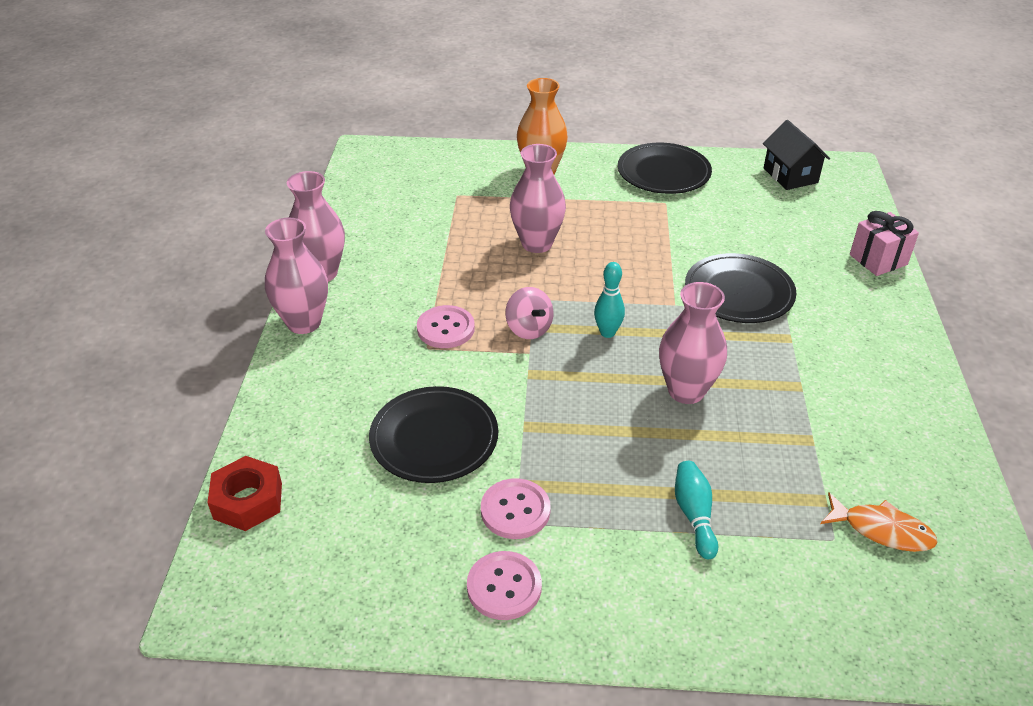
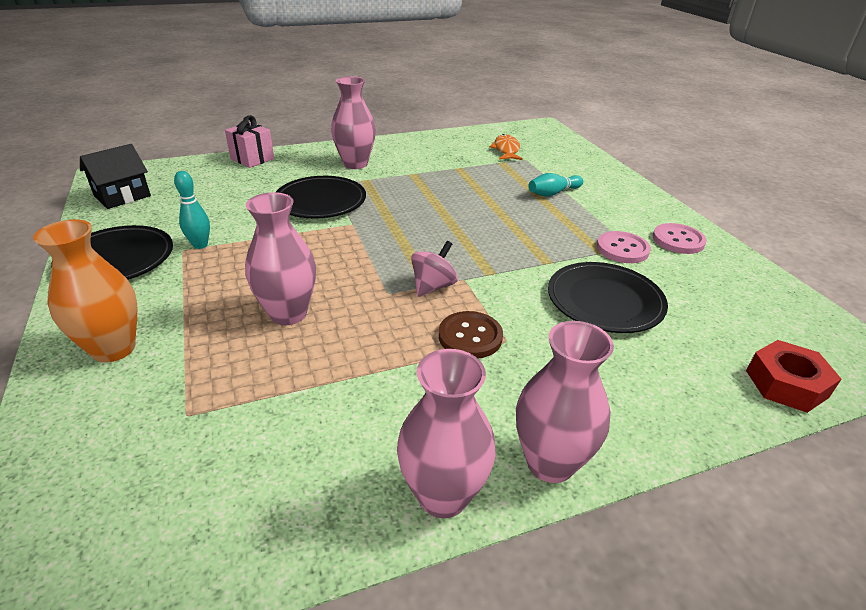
camera: 115 degrees left, 5 degrees down
pink button [417,305,475,348] -> brown button [439,311,503,358]
turquoise bowling pin [594,262,625,338] -> turquoise bowling pin moved to [174,171,210,249]
pink vase [659,282,727,404] -> pink vase moved to [331,76,376,169]

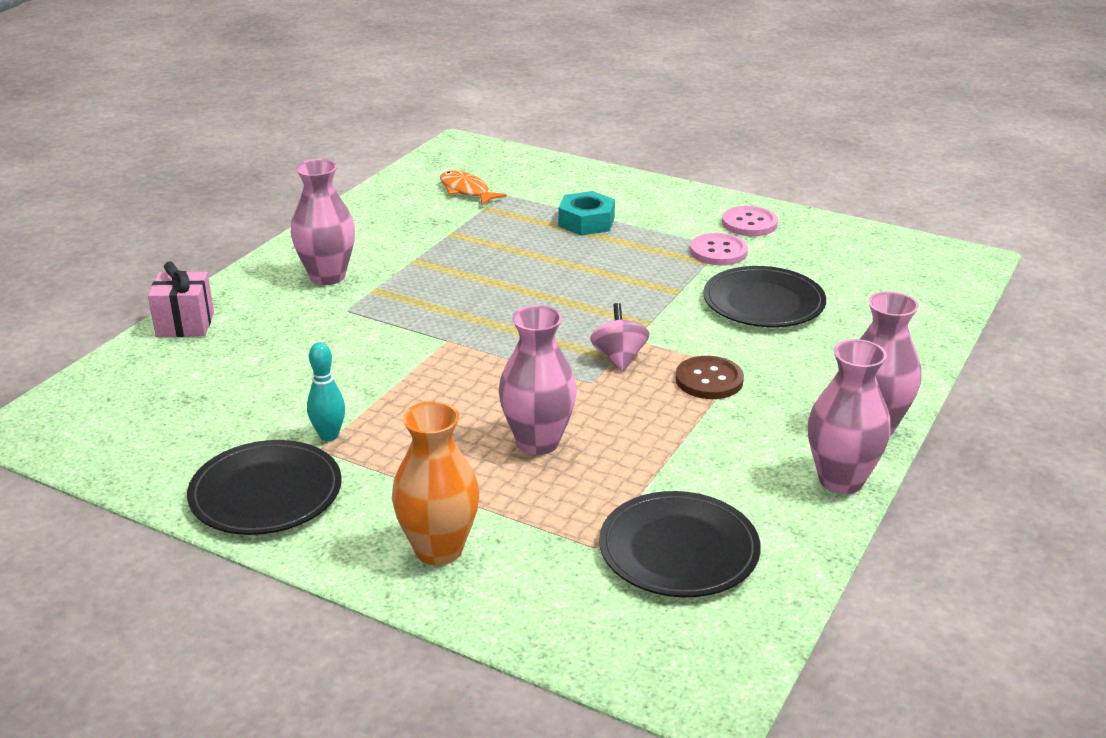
camera: 40 degrees left, 5 degrees down
black house [80,144,151,209] -> none
black plate [276,176,366,218] -> black plate moved to [599,491,761,597]
turquoise bowling pin [528,173,583,197] -> turquoise nut [558,191,615,236]
red nut [746,340,842,413] -> none

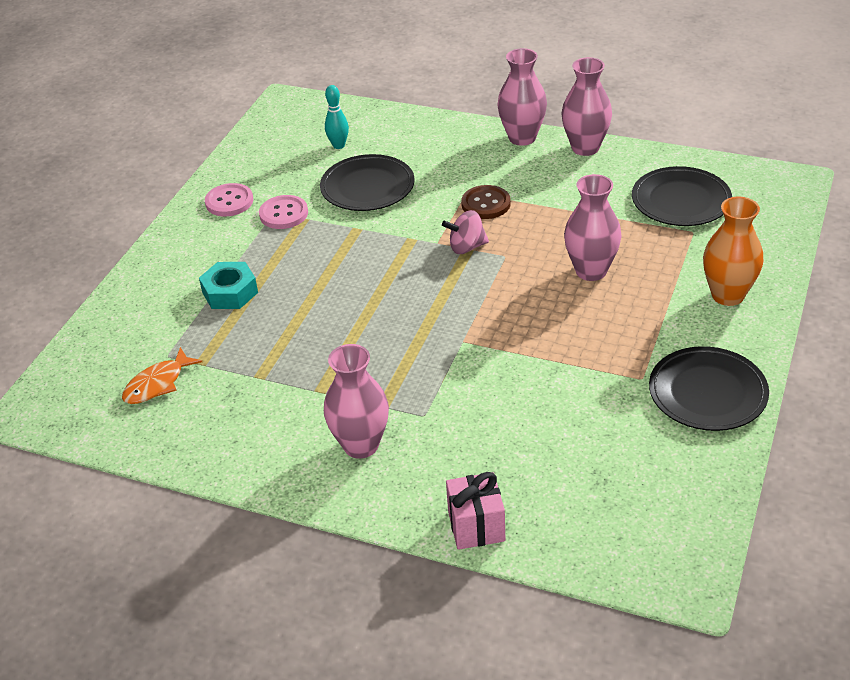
camera: 95 degrees left, 10 degrees up
turquoise bowling pin [307,342,345,441] -> turquoise bowling pin moved to [325,85,349,149]

